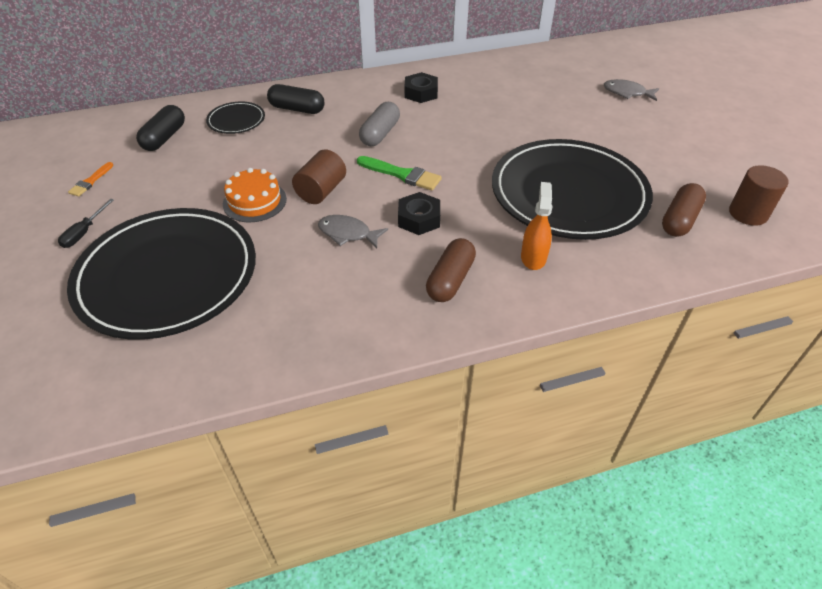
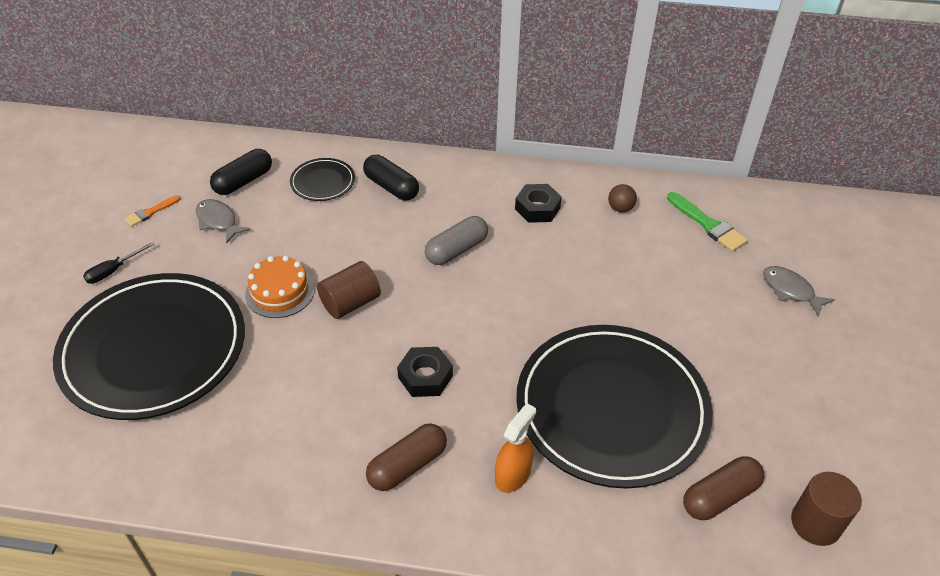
camera: 25 degrees right, 0 degrees up
grey fish [318,215,388,248] -> grey fish moved to [196,199,251,243]
green brush [357,156,442,191] -> green brush moved to [667,192,748,252]
none -> brown ball [608,184,637,212]

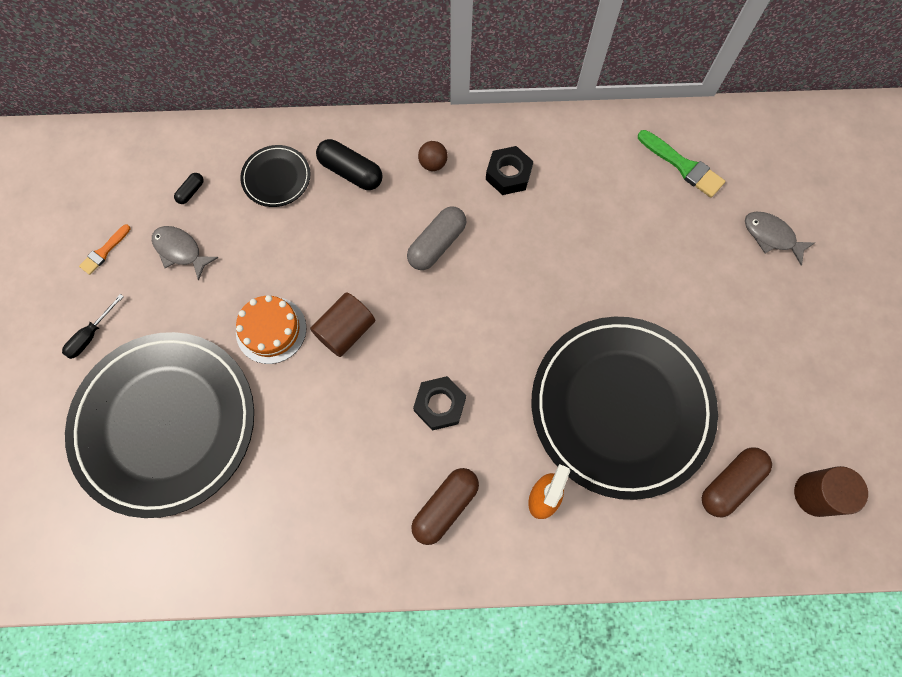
camera: 10 degrees left, 25 degrees up
black capsule [210,149,272,195] -> black capsule [174,173,204,204], size x0.50
brown ball [608,184,637,212] -> brown ball moved to [418,141,448,171]

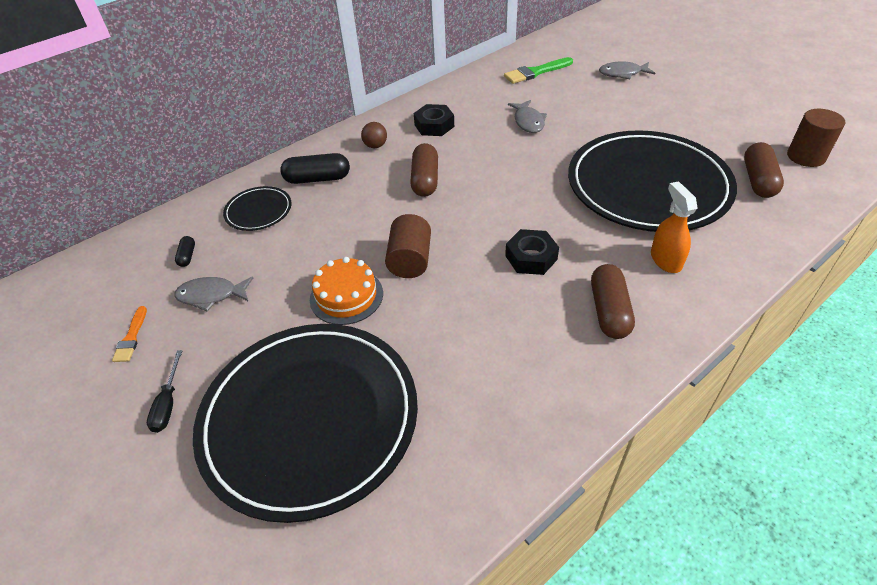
camera: 35 degrees left, 25 degrees down
grey capsule [407,207,467,270] -> brown capsule [410,143,438,197]
green brush [638,130,725,198] -> green brush turned 150 degrees clockwise [504,57,573,84]
none -> grey fish [508,100,547,133]

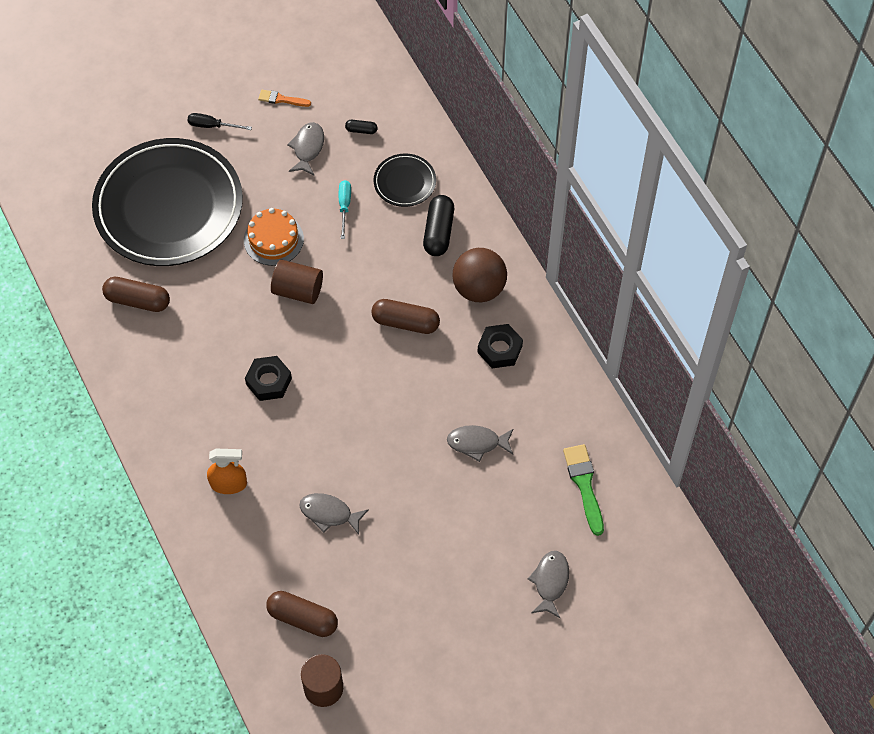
camera: 100 degrees right, 15 degrees up
brown ball [361,122,387,148] -> brown ball [452,248,507,302], size x1.99
black plate [568,130,737,232] -> grey fish [299,493,369,535]
brown capsule [591,264,635,339] -> brown capsule moved to [102,277,170,312]
none -> turquoise screwdriver [339,180,351,239]

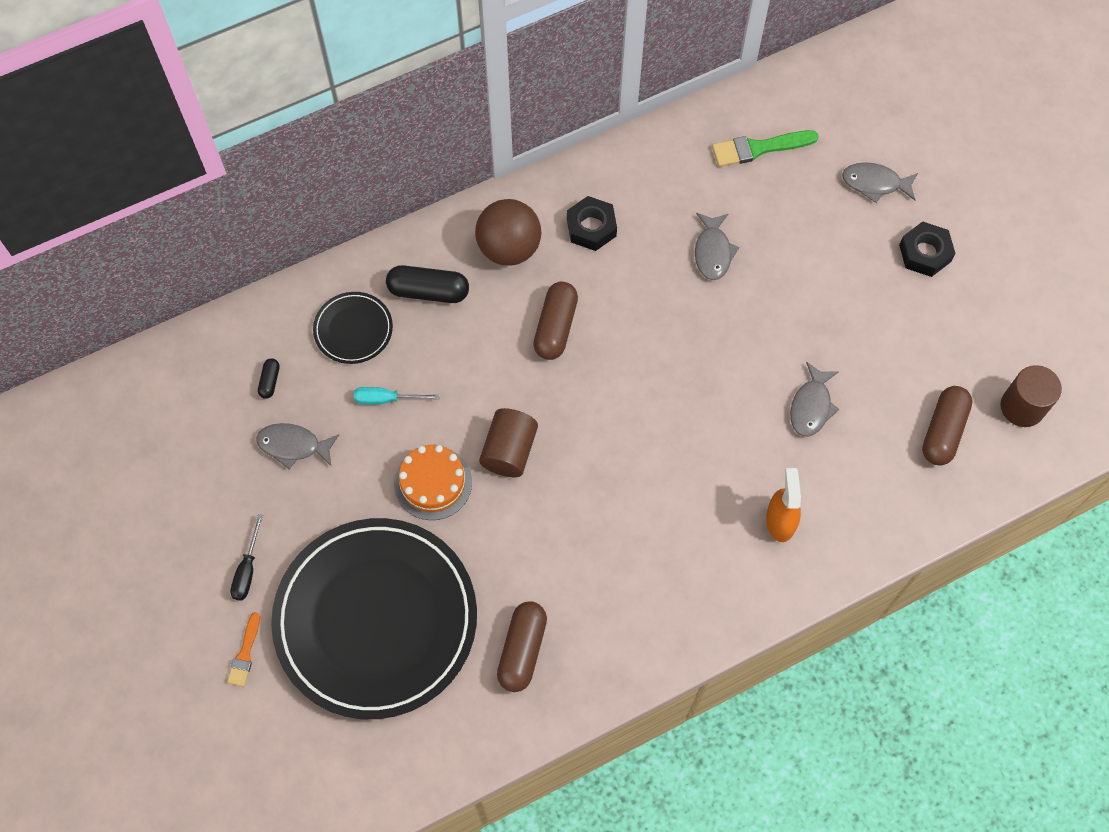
camera: 90 degrees left, 5 degrees up
black nut [245,356,292,401] -> black nut moved to [899,221,956,277]
orange brush [258,90,311,107] -> orange brush moved to [227,612,260,687]

